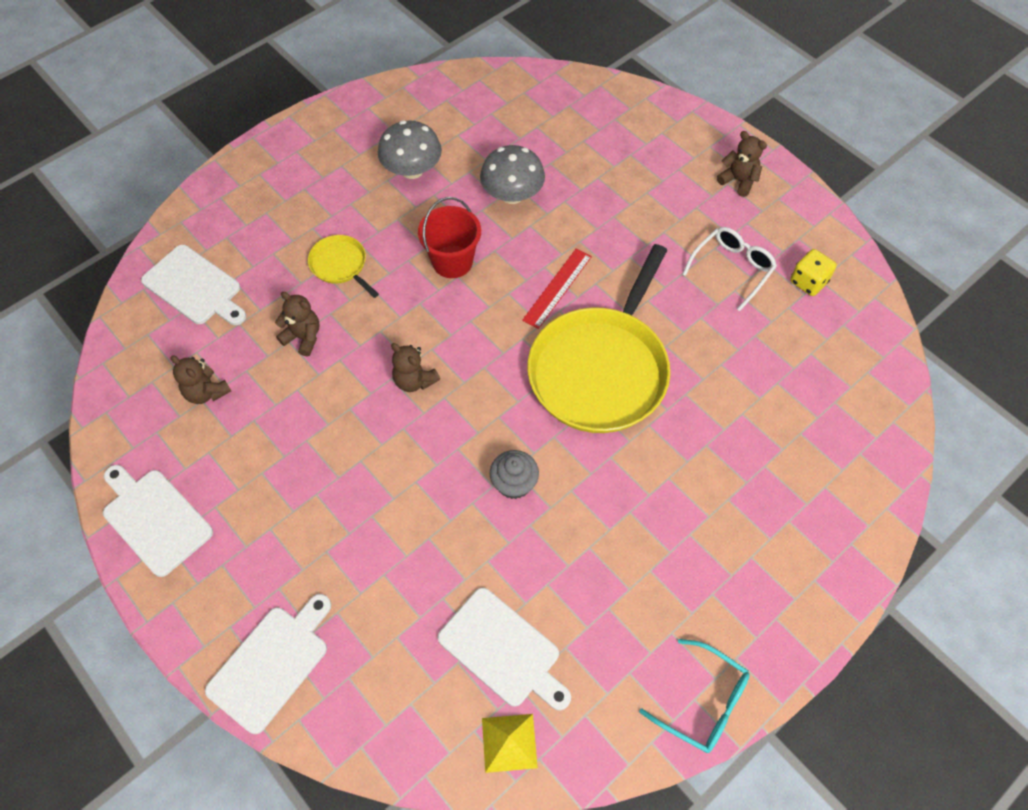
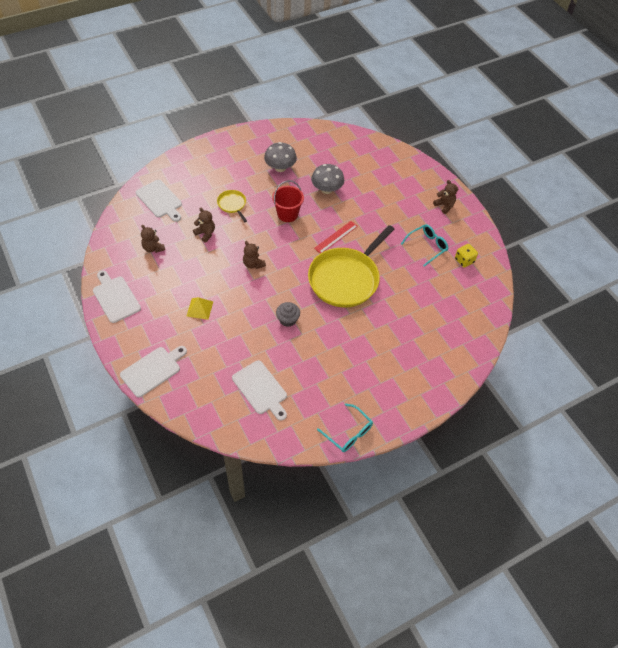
camera: 10 degrees right, 5 degrees down
yellow pyramid [482,714,538,773] -> yellow pyramid moved to [187,297,213,320]
white glasses [683,227,777,311] -> turquoise glasses [401,224,448,267]

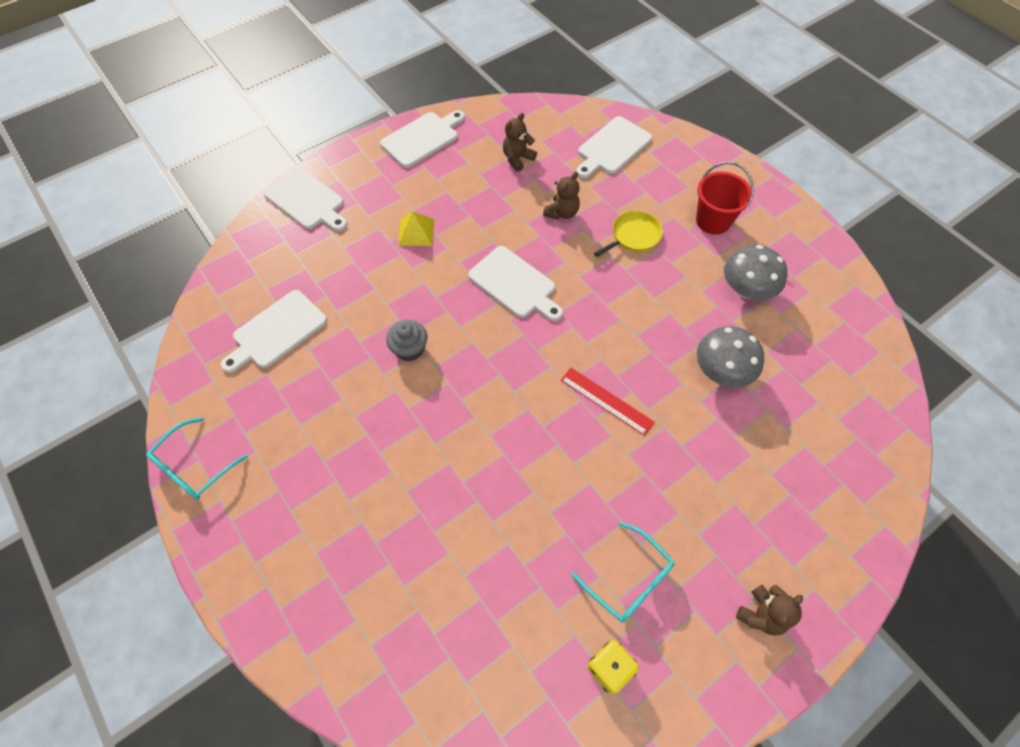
camera: 85 degrees right, 5 degrees up
brown teddy bear [243,241,266,269] -> white cutting board [468,246,563,321]
red bucket [272,180,304,222] -> red bucket moved to [696,162,754,235]
yellow pan [308,225,395,308] -> none

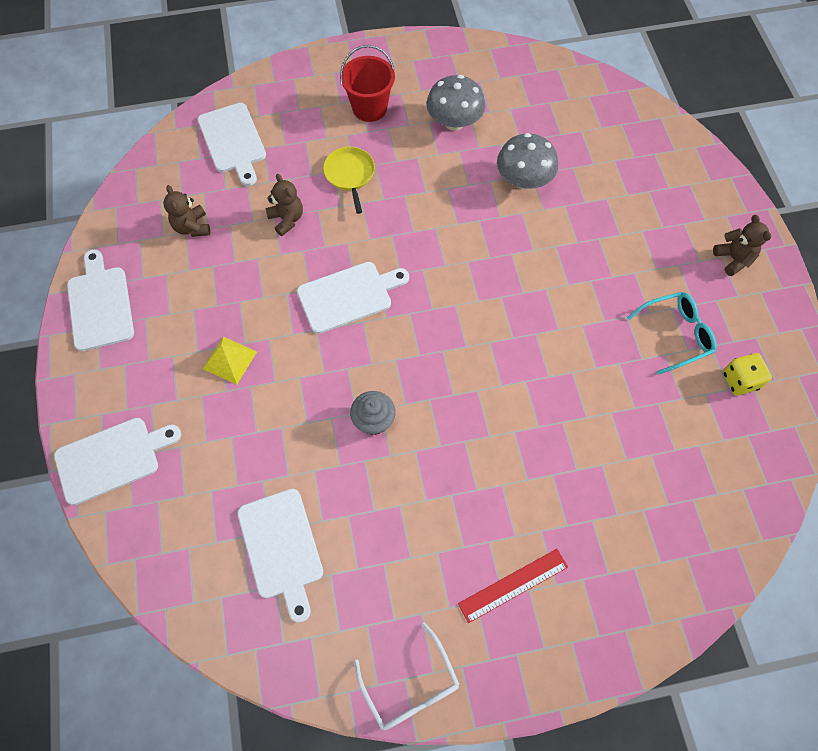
camera: 65 degrees left, 5 degrees up
turquoise glasses [146,417,248,500] -> white glasses [354,622,460,730]
red ruler [561,368,655,436] -> red ruler moved to [458,549,568,623]

